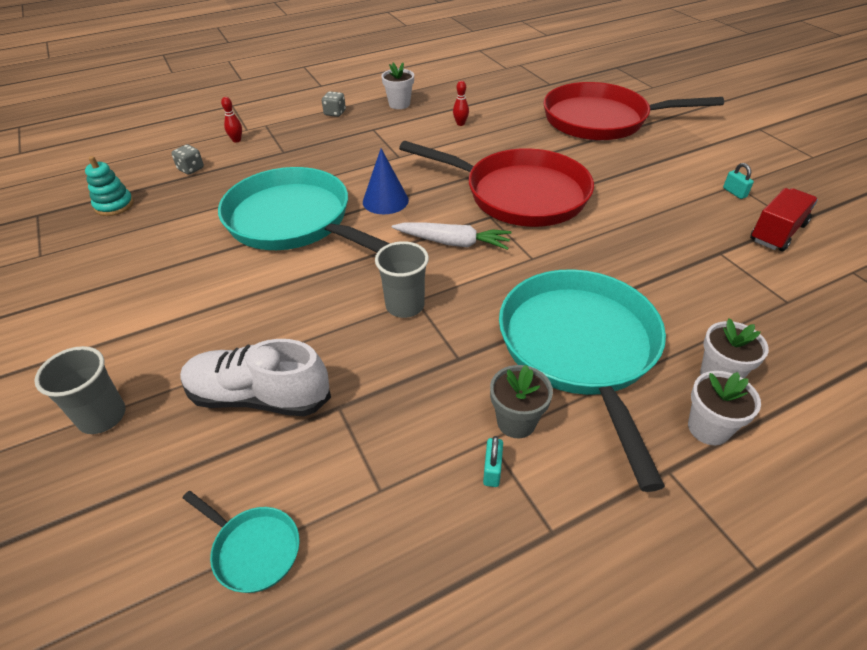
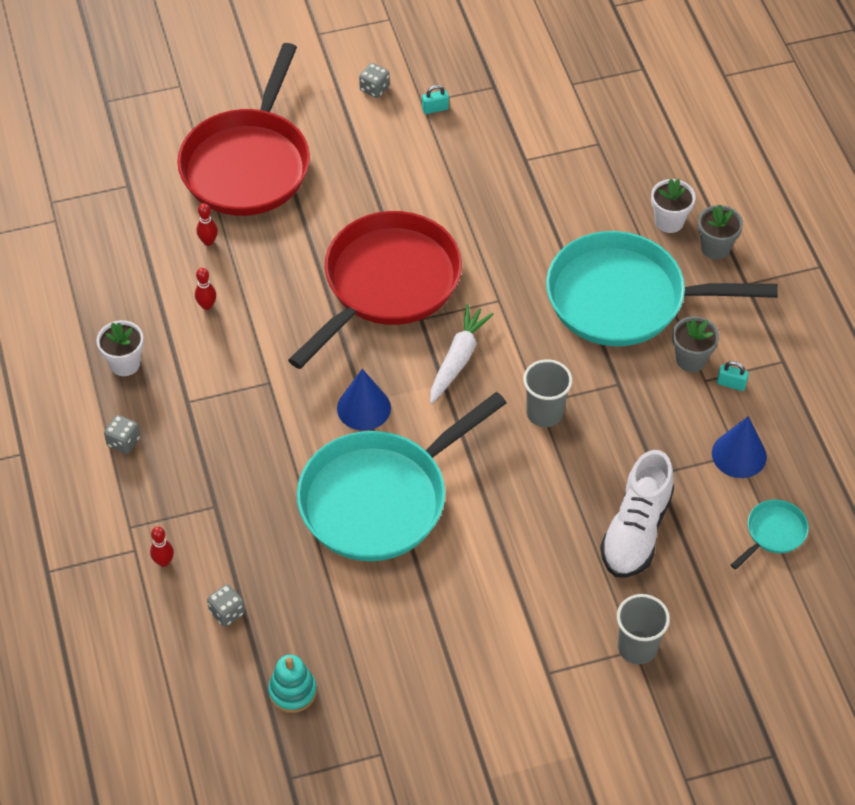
camera: 80 degrees left, 10 degrees up
white flower pot [688,371,761,445] -> grey flower pot [698,204,743,260]
red truck [750,188,818,252] -> none
none -> red bowling pin [197,203,218,246]
none -> grey dice [359,63,390,98]
none -> blue cone [712,416,767,478]

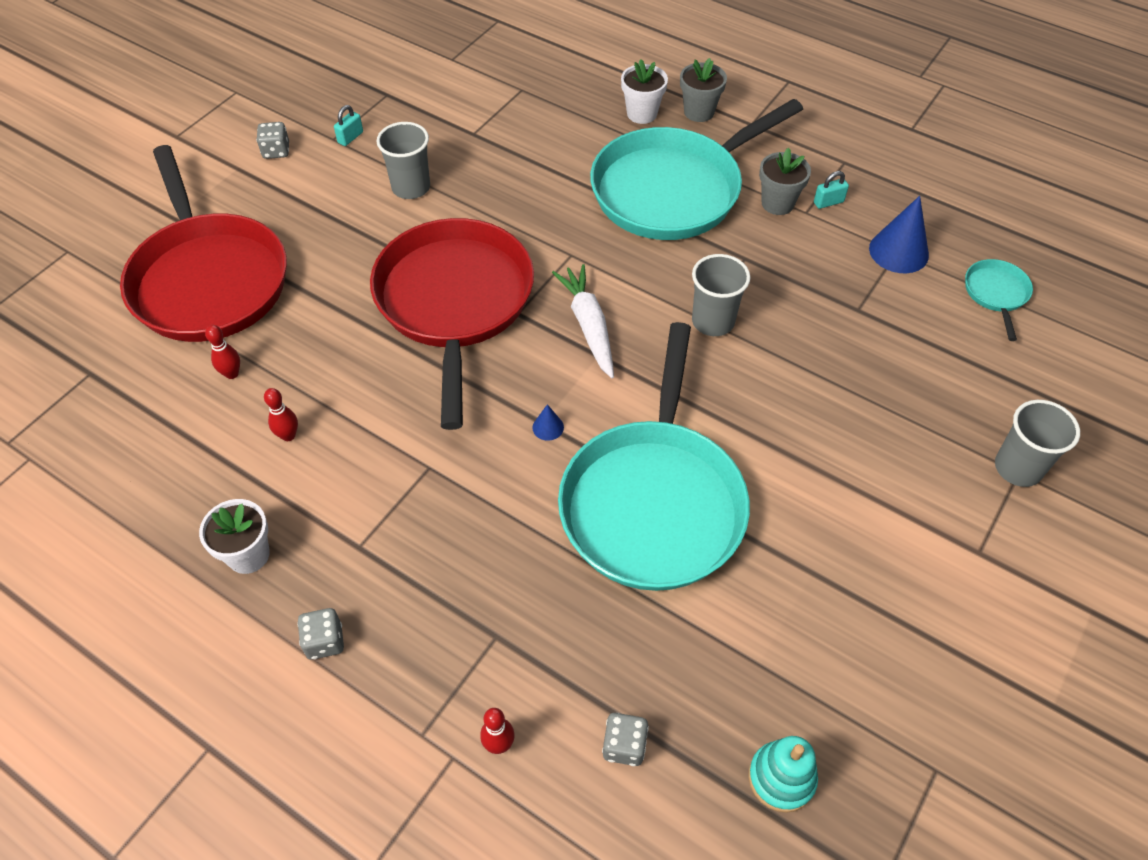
camera: 40 degrees left, 0 degrees up
blue cone [337,369,391,431] -> blue cone [532,404,564,441], size x0.47
white shoe [600,450,674,578] -> none
none -> grey cup [377,122,430,199]

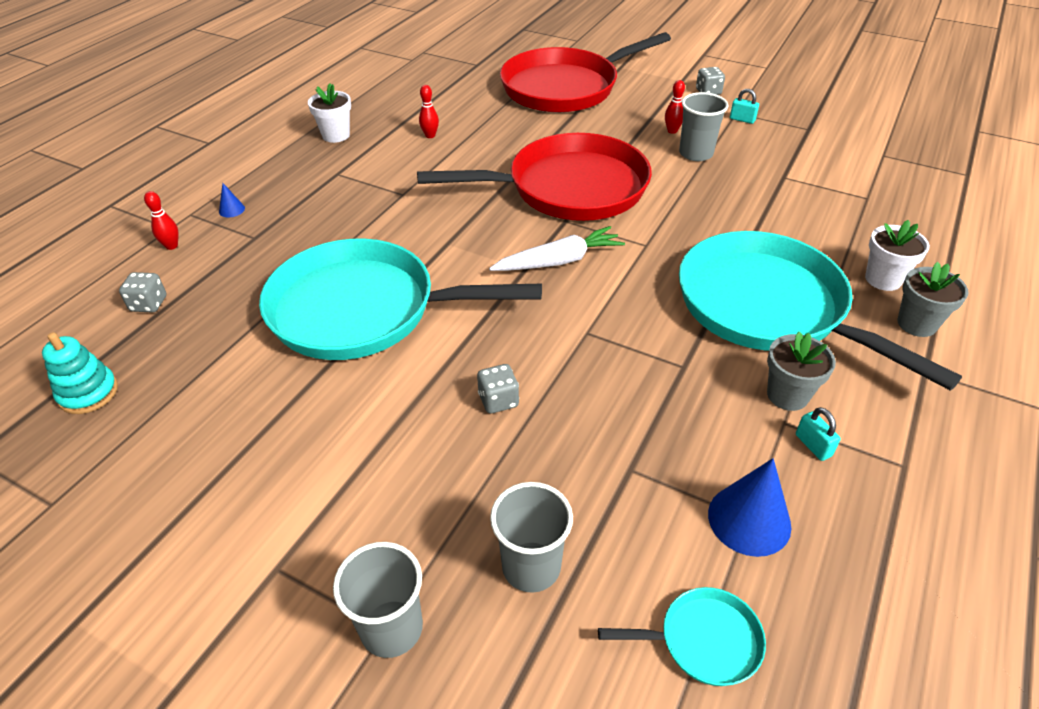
camera: 85 degrees right, 10 degrees down
red bowling pin [205,325,240,379] -> red bowling pin moved to [665,80,685,134]
grey dice [297,608,344,660] -> grey dice moved to [477,364,519,414]
blue cone [532,404,564,441] -> blue cone moved to [219,183,245,217]
grey cup [692,254,751,336] -> grey cup moved to [490,482,573,593]

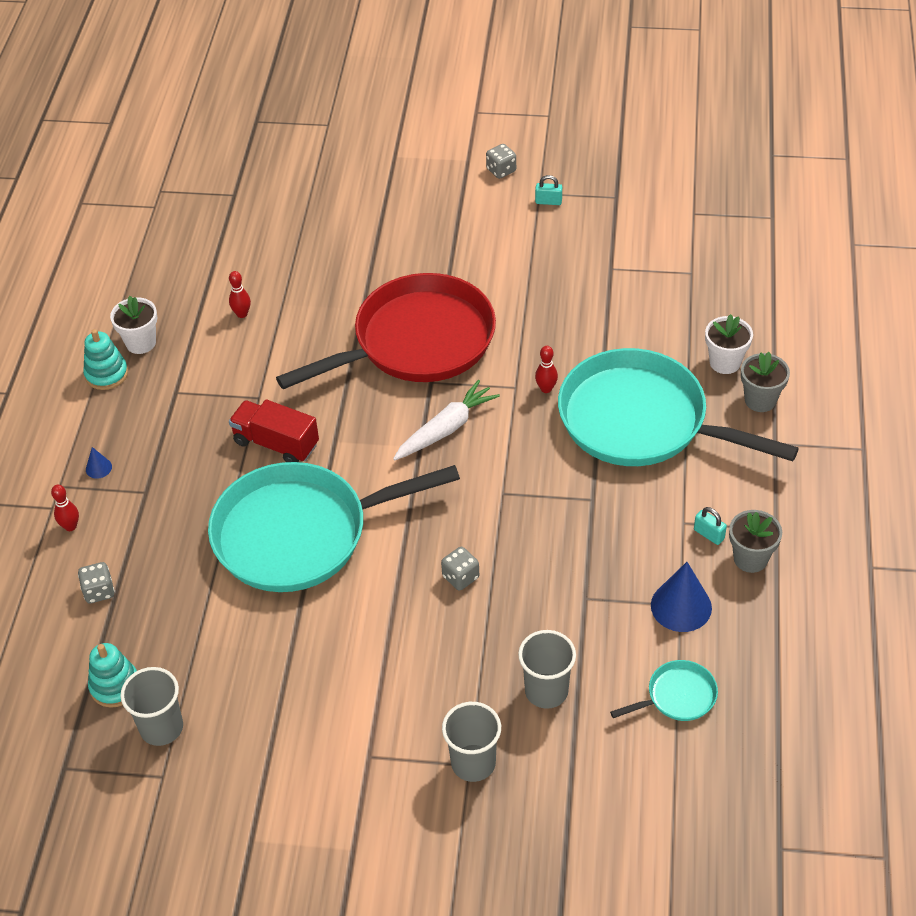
camera: 20 degrees left, 5 degrees up
red pan [500,32,671,113] -> none
red bowling pin [665,80,685,134] -> red bowling pin moved to [535,346,558,393]
grey cup [679,92,728,161] -> grey cup moved to [120,667,183,746]
grey flower pot [767,332,836,411] -> grey flower pot moved to [729,510,782,573]
none -> turquoise stacking toy [83,329,128,390]
none -> red truck [229,399,319,462]

